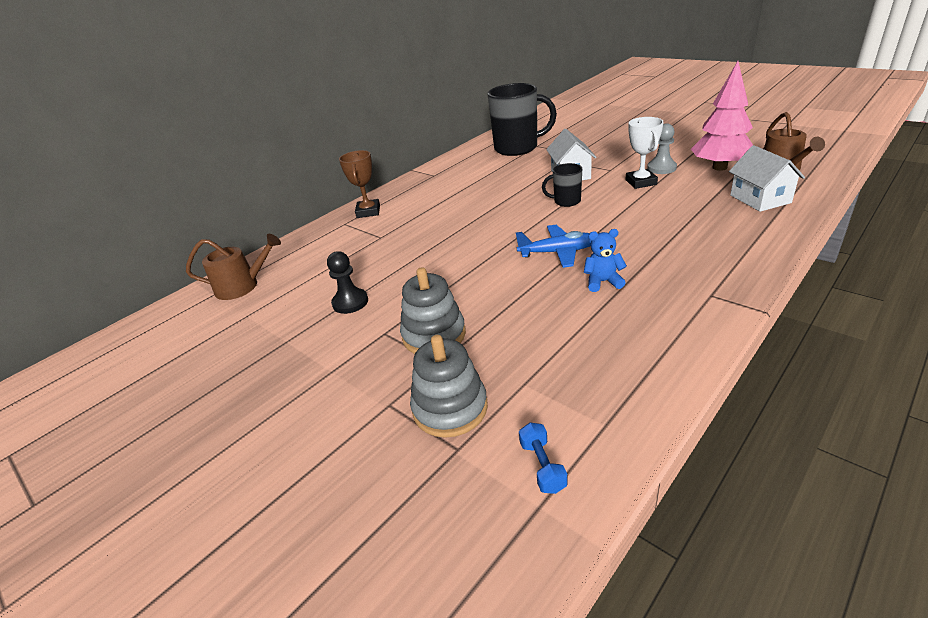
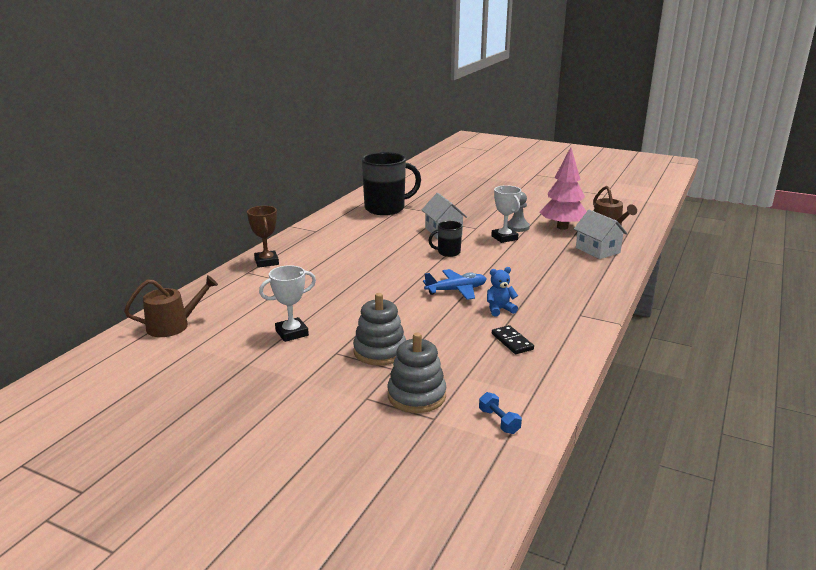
camera: 20 degrees left, 10 degrees down
black pawn [327,251,368,314] -> white trophy [259,265,316,342]
none -> black domino [492,325,534,354]

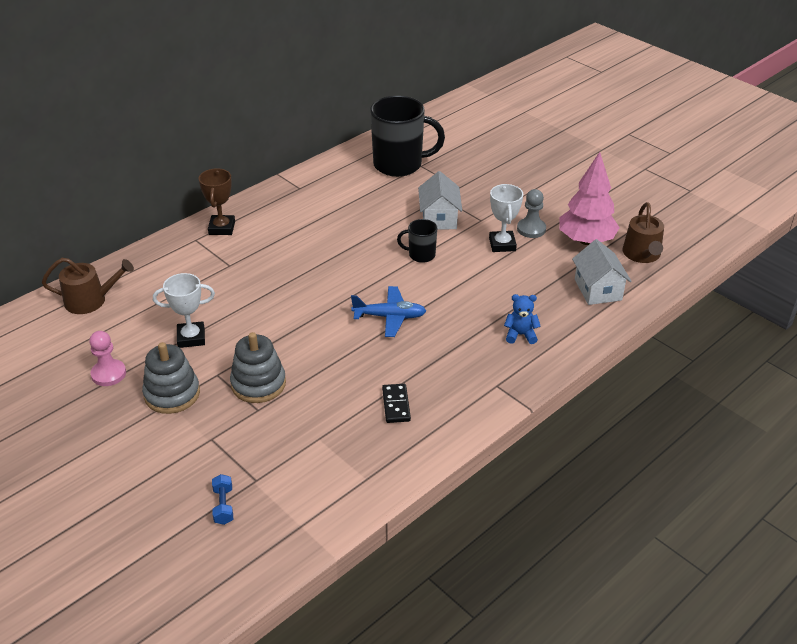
camera: 20 degrees right, 15 degrees up
grey stacking toy [387,332,446,413] -> grey stacking toy moved to [142,342,200,414]
blue dumbbell [479,392,522,434] -> blue dumbbell moved to [212,474,233,525]
blue teddy bear [487,267,518,317] -> blue teddy bear moved to [504,294,541,344]
none -> pink pawn [89,331,126,386]

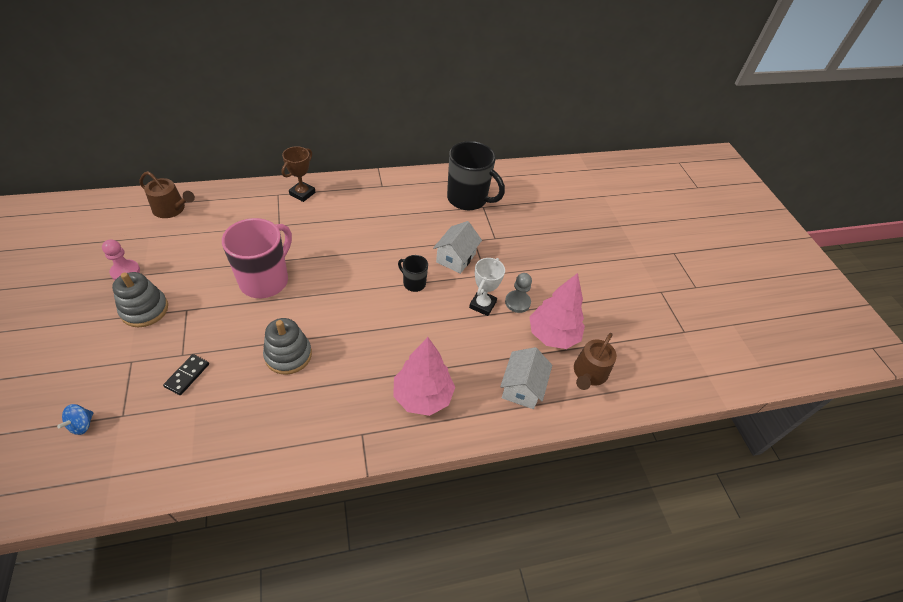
camera: 25 degrees right, 10 degrees up
white trophy [153,273,215,348] -> none
blue dumbbell [212,474,233,525] -> blue spinning top [57,404,94,435]
grey stacking toy [230,332,286,403] -> grey stacking toy moved to [263,318,312,375]
blue plane [351,286,426,337] -> none
black domino [382,384,411,423] -> black domino moved to [163,354,209,395]
blue teddy bear [504,294,541,344] -> pink tree [393,337,455,416]
none -> pink mug [222,218,292,298]

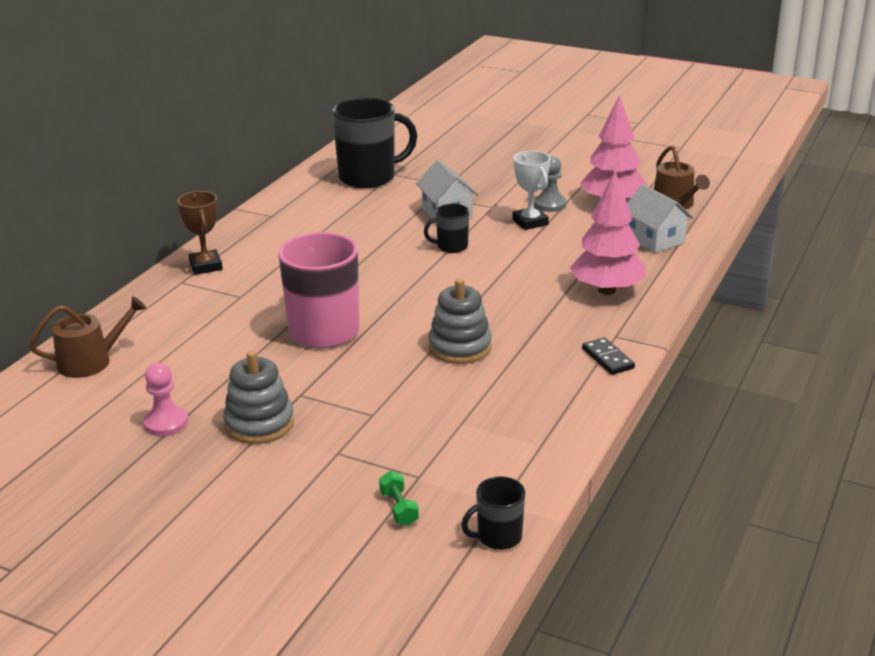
camera: 45 degrees left, 20 degrees down
blue spinning top [57,404,94,435] -> green dumbbell [379,471,419,526]
black domino [163,354,209,395] -> black domino moved to [582,337,635,375]
none -> black mug [461,476,525,550]

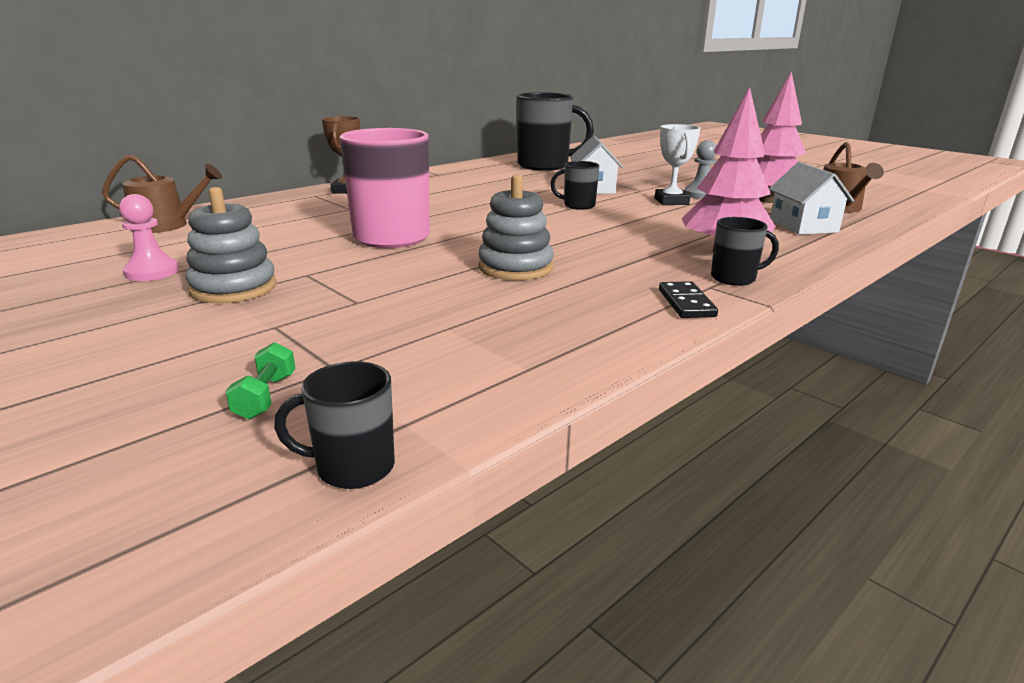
camera: 20 degrees right, 5 degrees down
none -> black mug [711,217,779,286]

